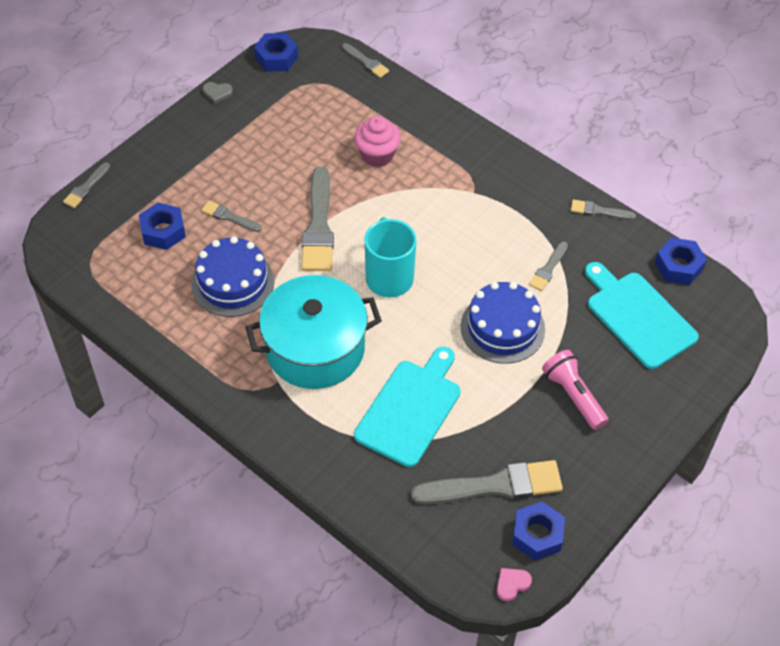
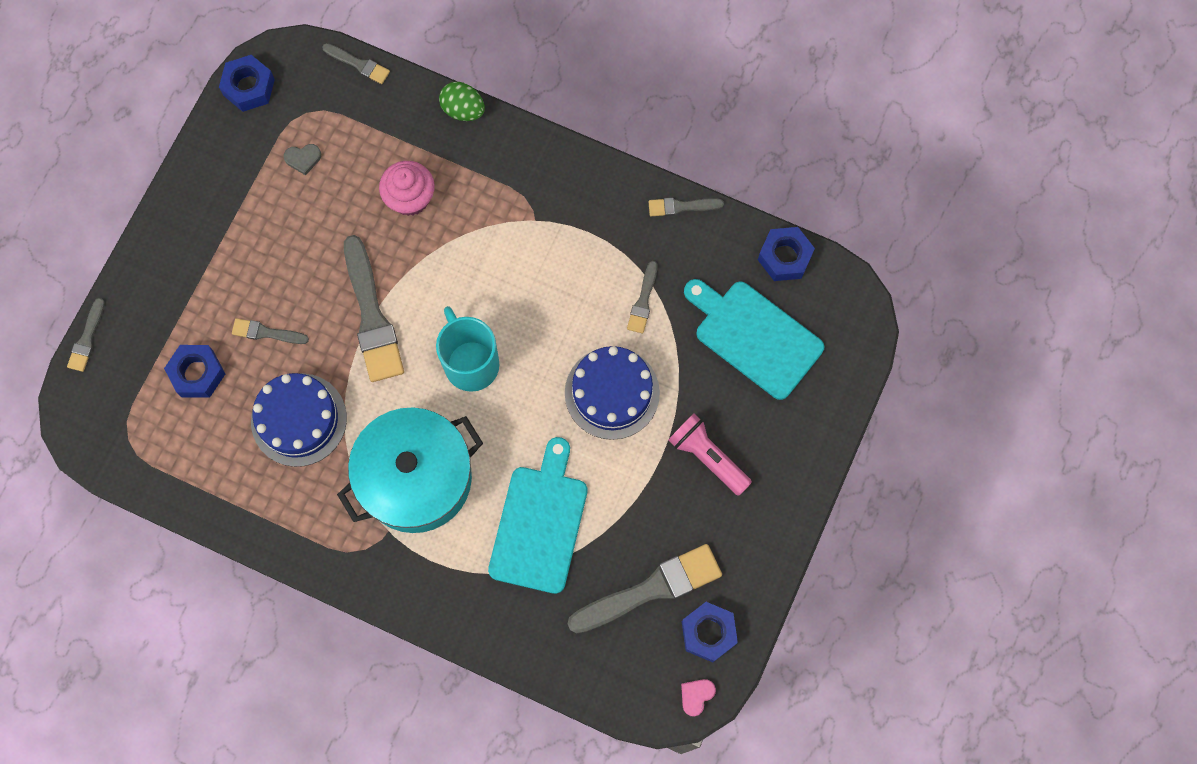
camera: 15 degrees left, 20 degrees up
grey heart [203,82,233,104] -> grey heart moved to [284,144,321,175]
none -> green egg [439,82,485,121]

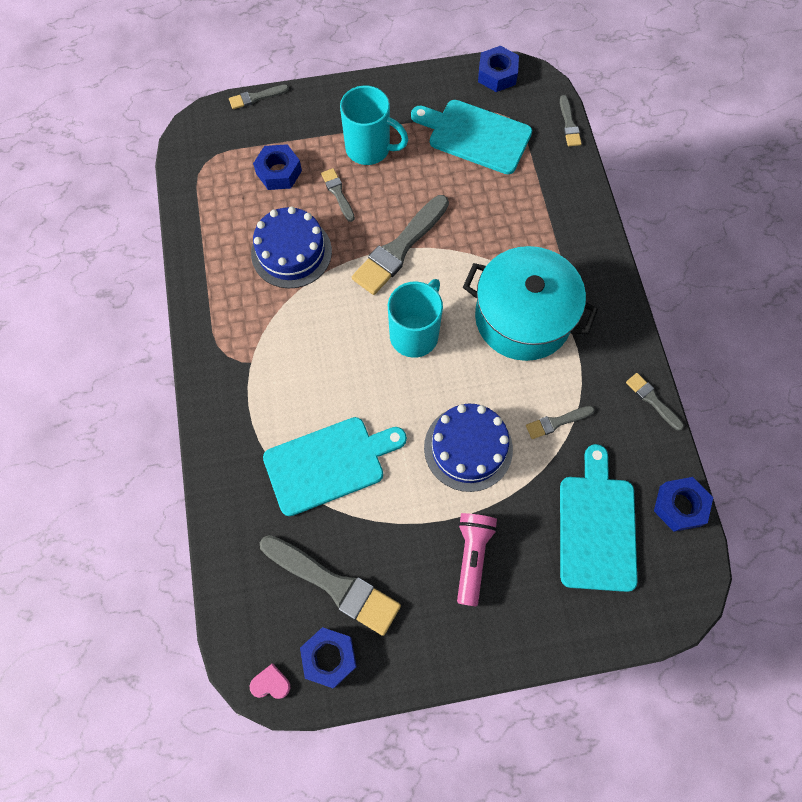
camera: 55 degrees right, 5 degrees down
grey heart [284,144,321,175] -> turquoise cutting board [411,100,532,174]
turquoise pot [337,407,483,533] -> turquoise pot moved to [463,246,598,361]
pink cupcake [379,161,435,216] -> none
green egg [439,82,485,121] -> none
none -> turquoise mug [340,85,408,165]

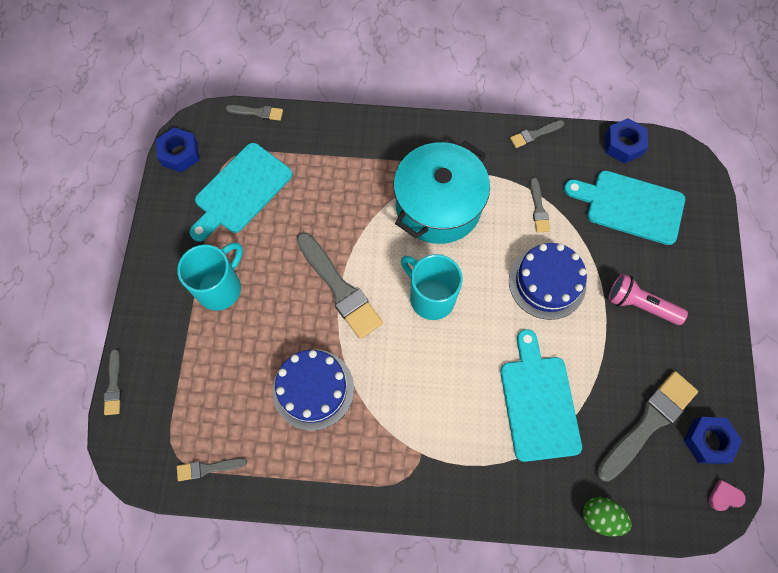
camera: 75 degrees left, 0 degrees up
pink heart [250,663,290,699] -> pink heart turned 60 degrees clockwise [709,480,746,511]
blue nut [253,144,302,190] -> none
grey brush [321,168,355,222] -> grey brush moved to [177,458,247,481]
none -> green egg [583,497,632,537]

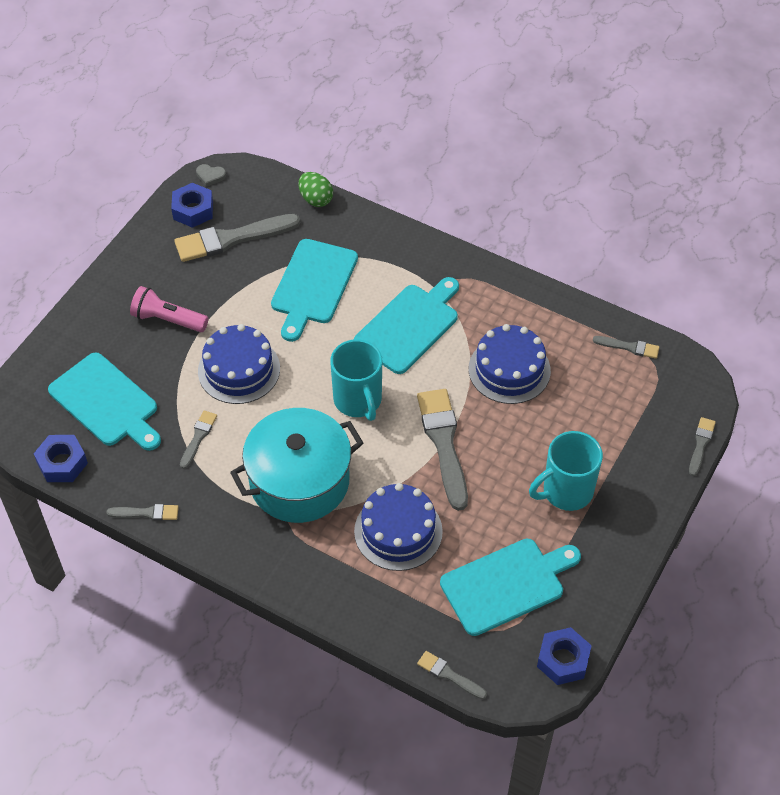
camera: 155 degrees left, 15 degrees down
pink flashlight [608,274,688,325] -> pink flashlight turned 150 degrees clockwise [130,286,208,332]
pink heart [709,480,746,511] -> grey heart [196,164,226,187]
none -> turquoise cutting board [354,277,459,374]
none -> blue cake [354,483,443,571]

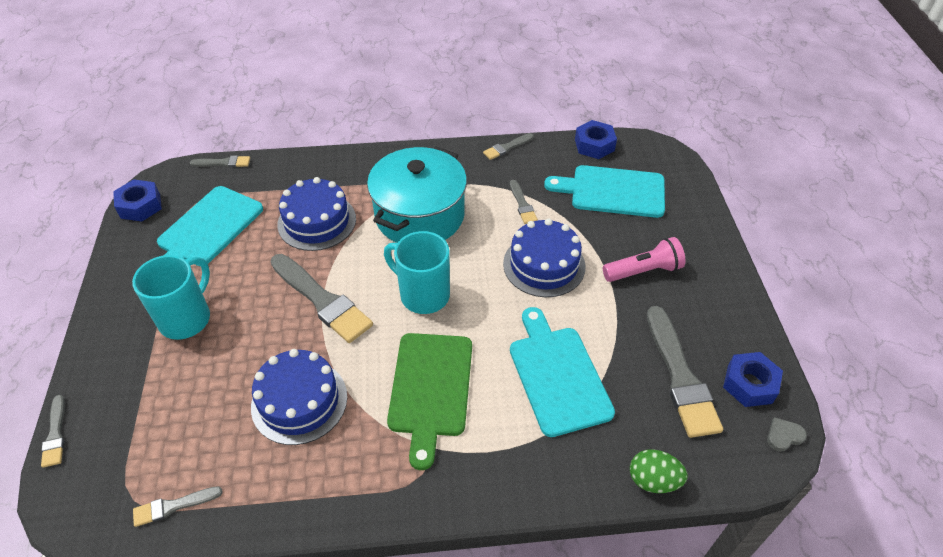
camera: 145 degrees right, 5 degrees down
grey brush [174,214,300,262] -> grey brush turned 135 degrees clockwise [647,306,723,438]
turquoise cutting board [354,277,459,374] -> green cutting board [387,333,472,470]

